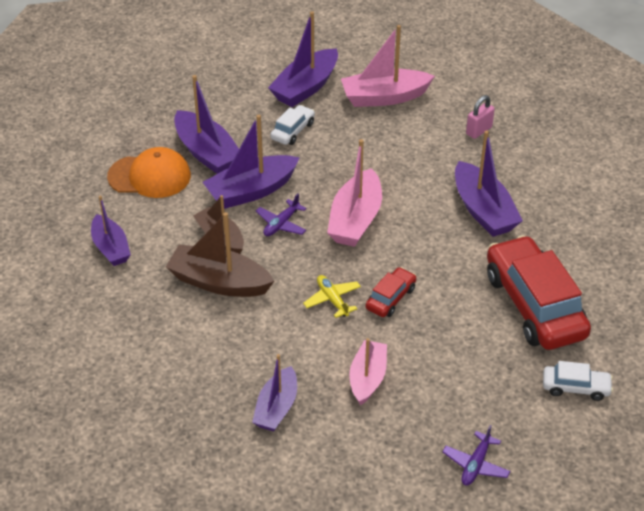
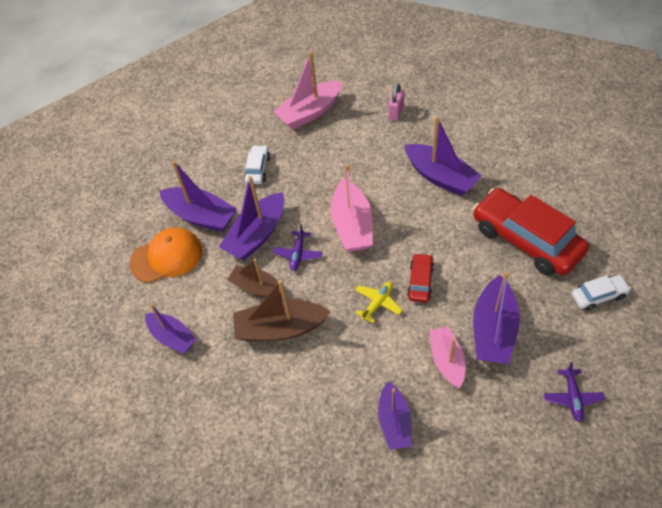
camera: 20 degrees left, 10 degrees up
purple boat [268,11,338,107] -> purple boat moved to [473,271,520,364]
yellow plane [303,275,361,318] -> yellow plane turned 90 degrees clockwise [355,282,403,323]

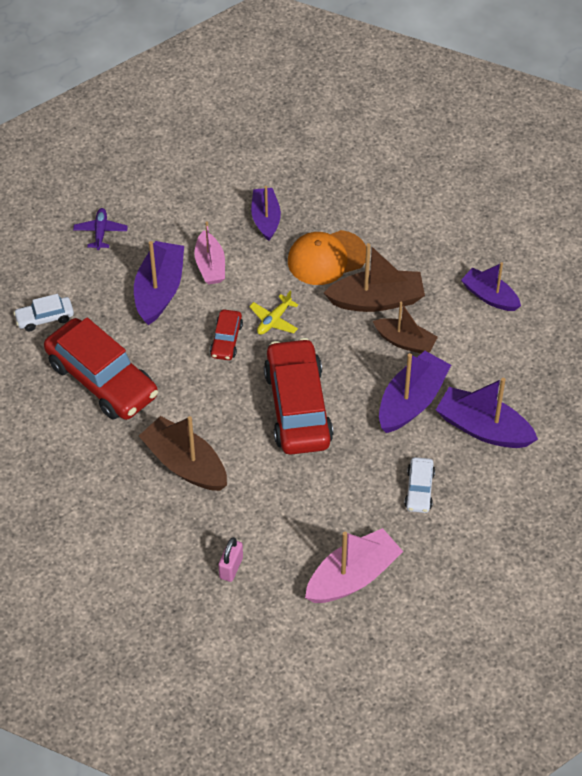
camera: 175 degrees right, 0 degrees up
orange cap [129,228,202,283] -> orange cap moved to [288,230,366,285]
purple plane [273,224,322,271] -> none
pink boat [331,164,373,252] -> red car [264,338,333,454]
purple boat [405,117,482,196] -> brown boat [139,416,227,491]

